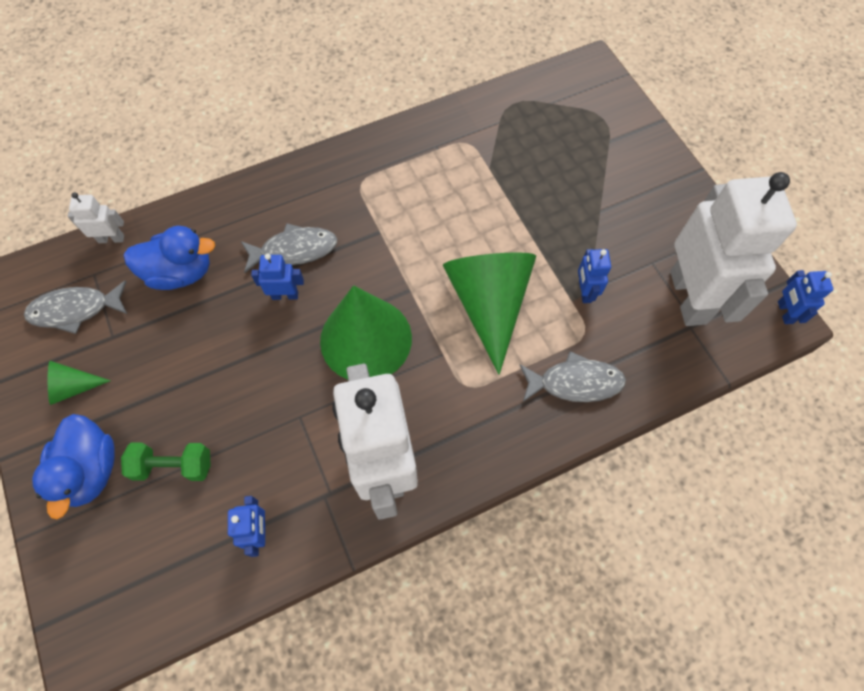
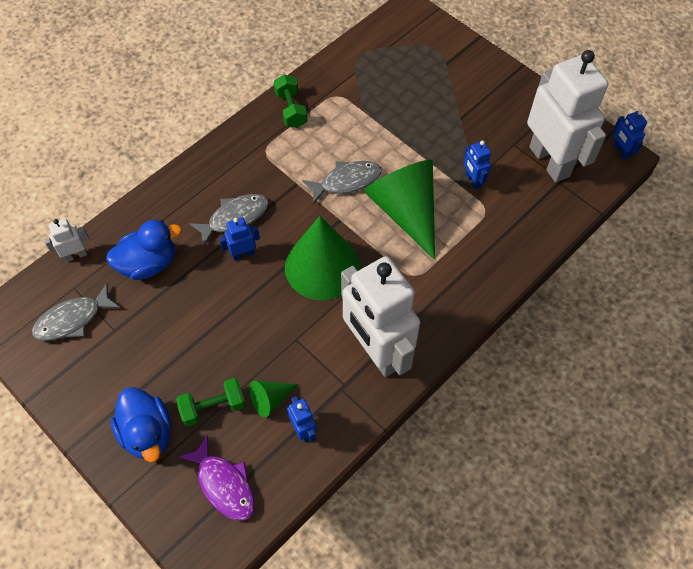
camera: 20 degrees left, 5 degrees down
green cone [48,361,111,405] -> green cone moved to [250,381,298,417]
grey fish [519,351,626,402] -> grey fish moved to [303,161,382,204]
none -> purple fish [178,434,255,521]
none -> green dumbbell [274,75,307,128]

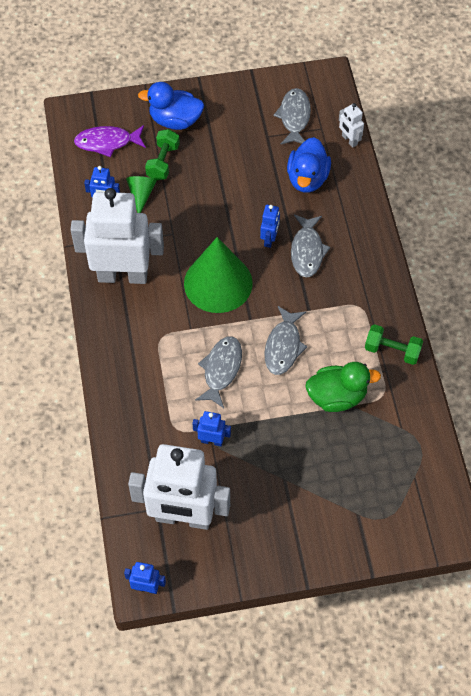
camera: 125 degrees right, 0 degrees up
white robot [44,218,89,262] -> white robot turned 135 degrees clockwise [339,103,364,148]
green cone [364,160,435,260] -> grey fish [195,337,242,408]
none -> green duck [305,362,381,412]

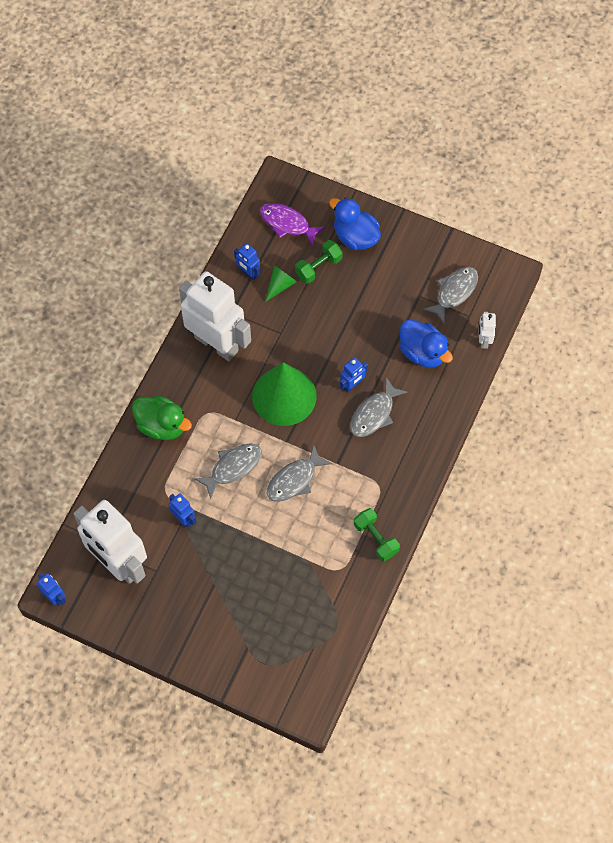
camera: 35 degrees right, 5 degrees up
blue duck [287,137,331,193] -> blue duck turned 90 degrees counterclockwise [399,319,453,368]
green duck [305,362,381,412] -> green duck moved to [132,396,192,440]

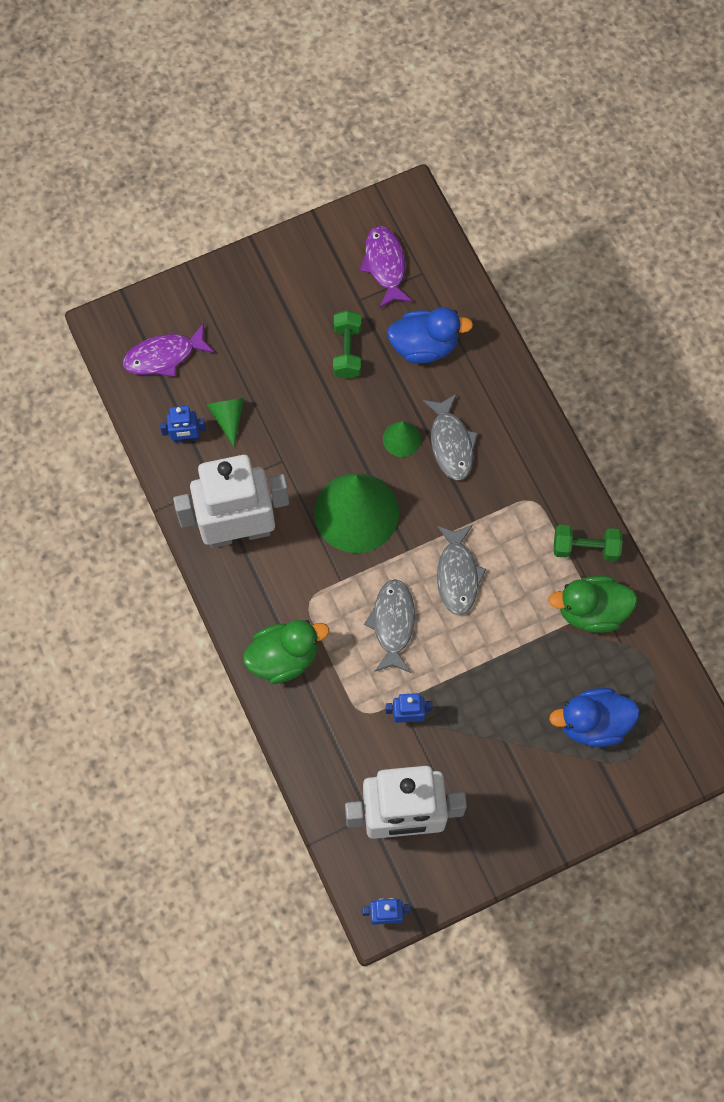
camera: 50 degrees left, 5 degrees up
green dumbbell [295,240,343,284] -> green dumbbell moved to [333,310,361,379]
blue duck [329,197,381,250] -> blue duck moved to [549,688,640,747]
blue robot [340,357,368,393] -> green cone [383,421,421,457]
grey fish [423,267,478,323] -> purple fish [360,226,413,308]
white robot [479,312,496,349] -> none
none -> green duck [548,576,638,633]

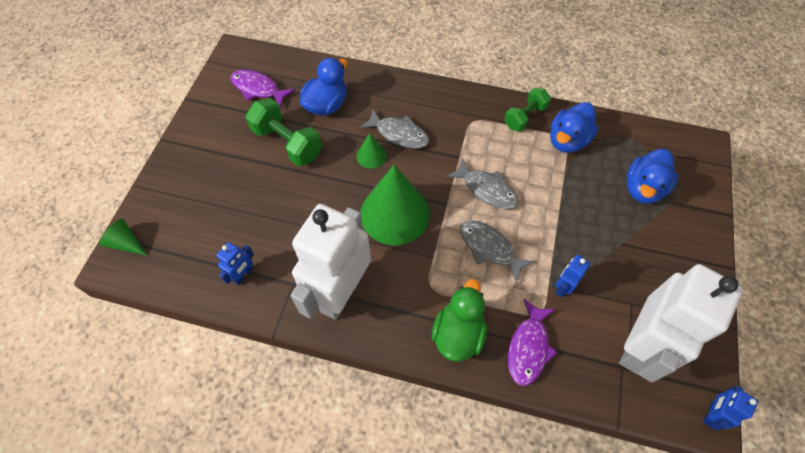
camera: 50 degrees left, 10 degrees down
purple fish [123,323,215,377] -> purple fish moved to [508,299,557,386]
green cone [207,398,244,447] -> green cone moved to [99,219,147,255]
green dumbbell [333,310,361,379] -> green dumbbell [245,98,322,166], size x1.51
green duck [548,576,638,633] -> blue duck [550,102,598,153]

